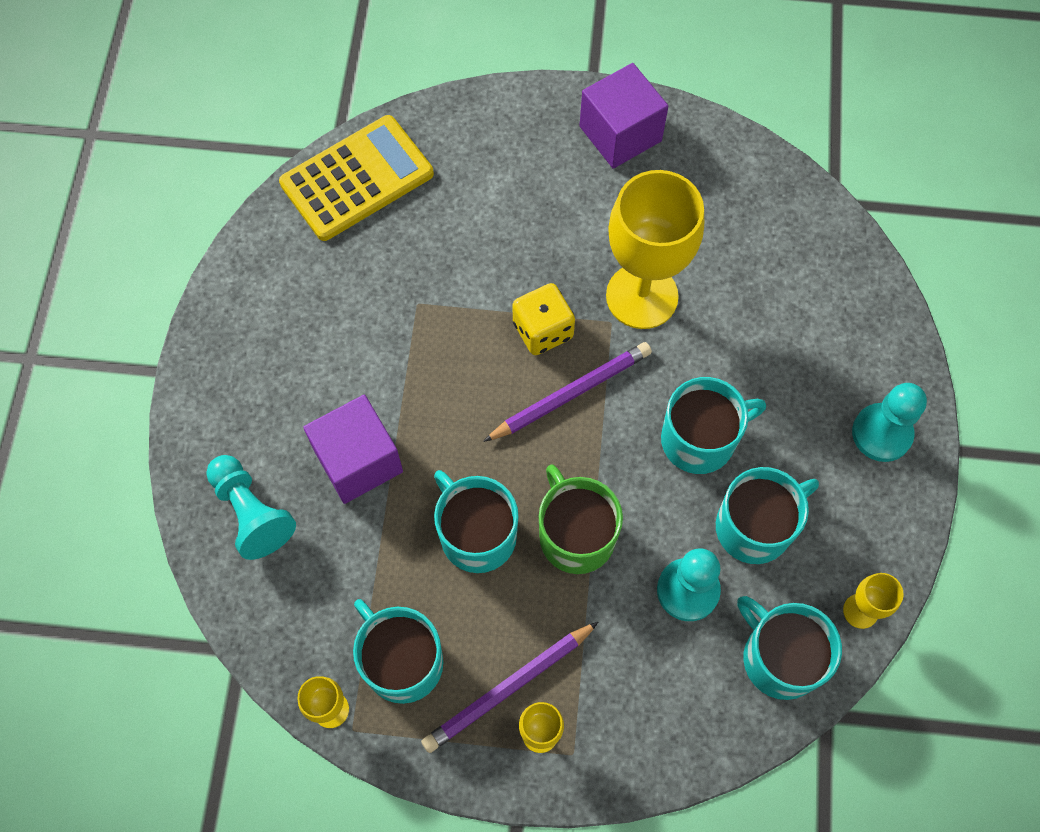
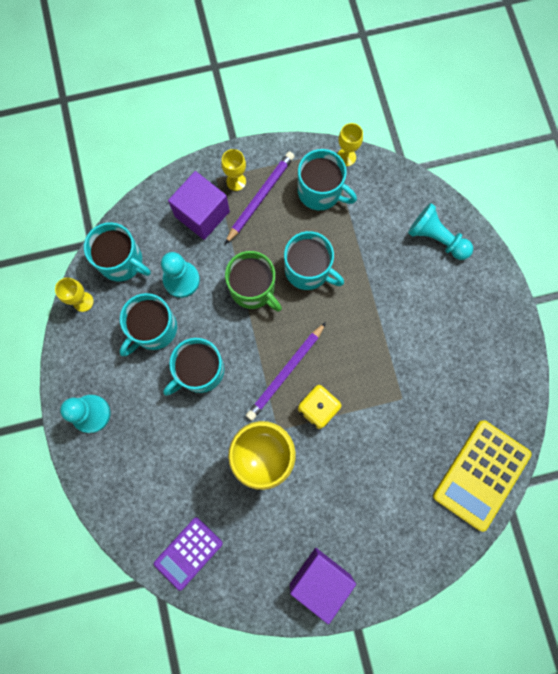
camera: 160 degrees right, 10 degrees up
purple cube [303,395,403,504] -> purple cube moved to [168,171,230,240]
none -> purple calculator [154,517,223,591]

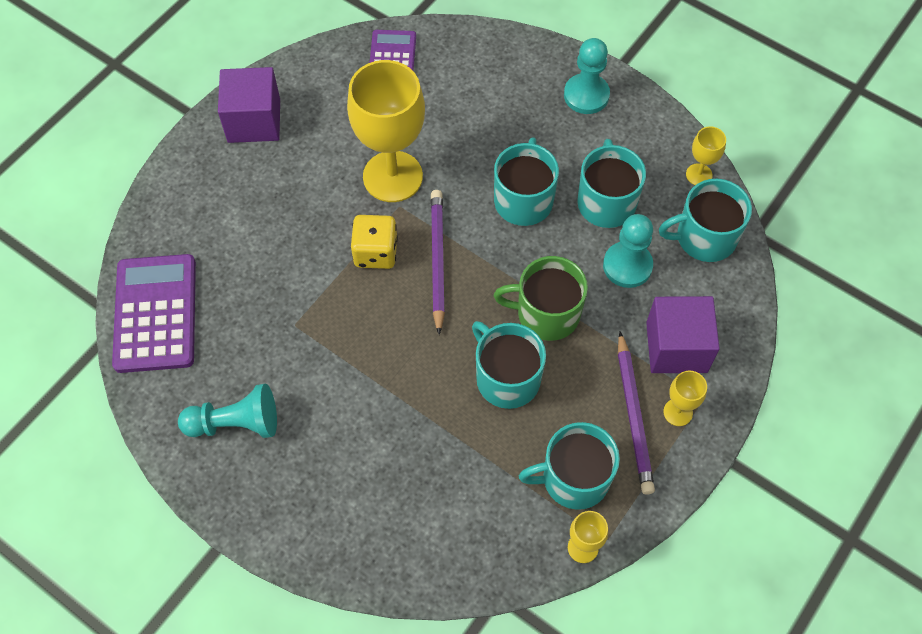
camera: 140 degrees right, 15 degrees down
turquoise mug [284,231,344,290] -> turquoise mug turned 60 degrees clockwise [472,321,546,409]
turquoise pawn [408,203,473,260] -> turquoise pawn moved to [178,384,277,438]
yellow calculator [433,420,531,532] -> purple calculator [112,254,196,373]

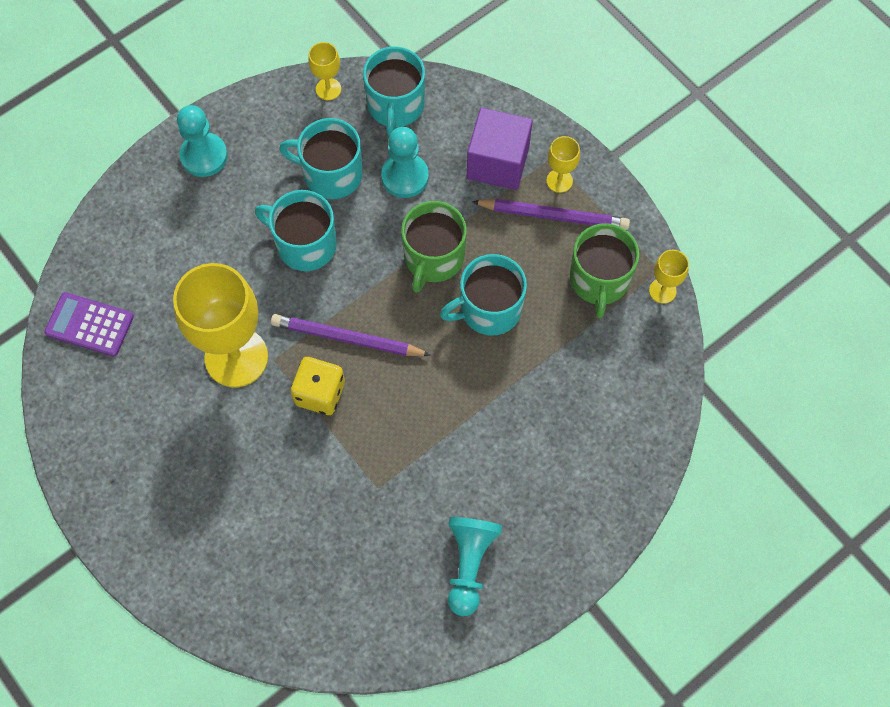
camera: 75 degrees left, 5 degrees up
purple calculator [112,254,196,373] -> none
purple cube [218,67,280,143] -> none
turquoise mug [519,422,620,510] -> green mug [570,223,639,318]

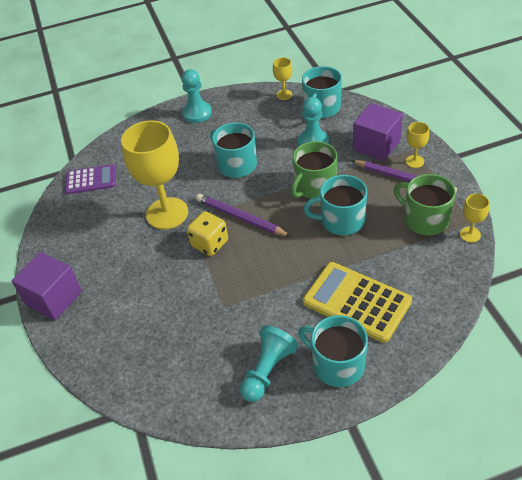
camera: 25 degrees right, 20 degrees down
purple calculator [44,292,134,357] -> purple calculator turned 135 degrees clockwise [65,164,116,194]
turquoise mug [279,118,363,199] -> turquoise mug moved to [298,315,368,387]
green mug [570,223,639,318] -> green mug turned 105 degrees clockwise [394,174,456,235]
none -> purple cube [11,252,82,320]
none -> yellow calculator [303,262,412,343]

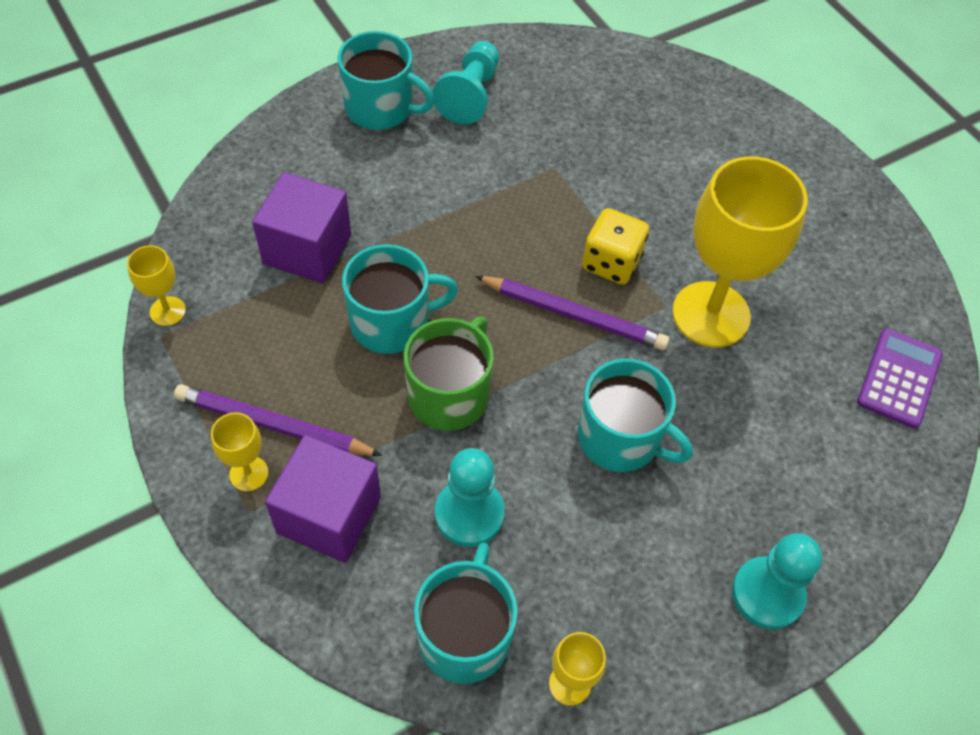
camera: 160 degrees right, 10 degrees up
purple cube [11,252,82,320] -> purple cube moved to [252,172,351,284]
purple calculator [65,164,116,194] -> purple calculator turned 135 degrees clockwise [857,328,943,429]
yellow calculator [303,262,412,343] -> none
green mug [394,174,456,235] -> none

